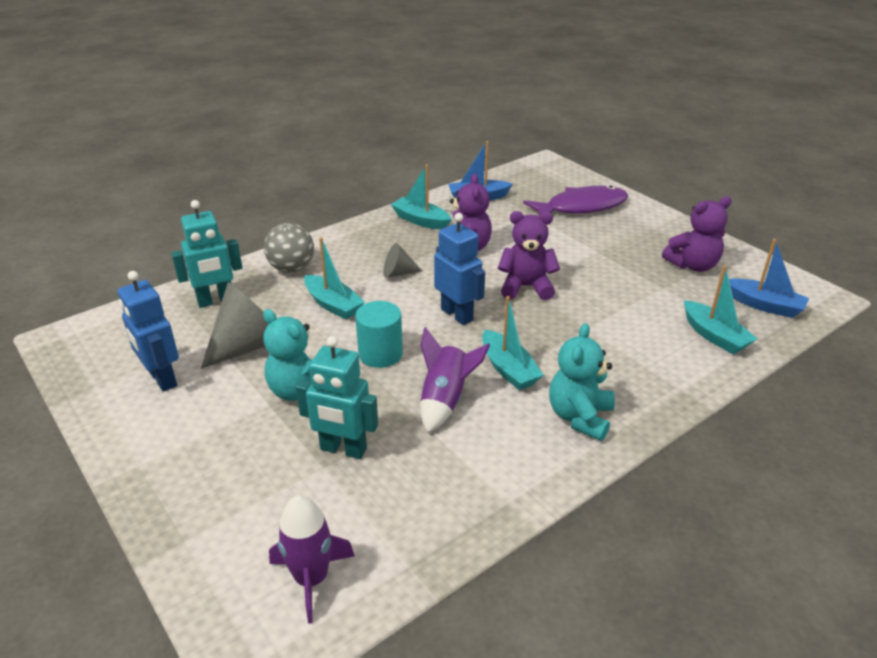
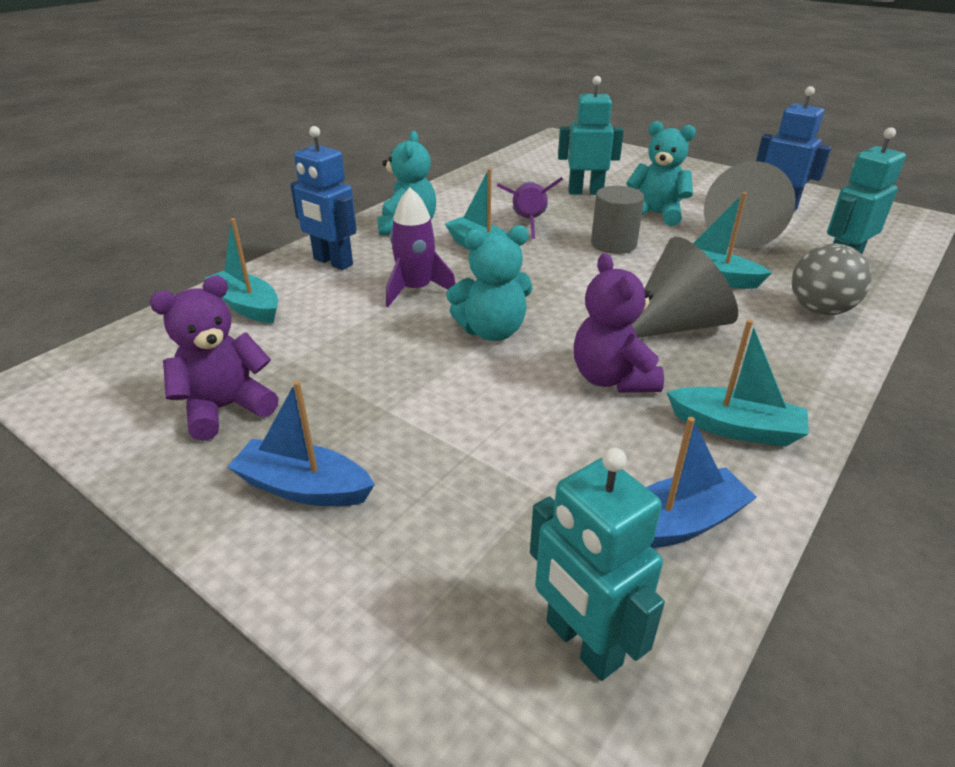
camera: 165 degrees right, 0 degrees up
purple rocket [269,495,355,624] -> purple rocket moved to [386,187,456,307]
turquoise cylinder [355,301,403,368] -> grey cylinder [591,186,644,254]
grey cone [383,243,422,278] -> grey cone [631,237,738,338], size x1.95
blue robot [434,213,485,325] -> blue robot moved to [290,126,357,270]
purple teddy bear [498,211,560,300] -> turquoise teddy bear [446,225,533,341]
purple fish [523,185,628,216] -> none
blue boat [729,239,809,318] -> blue boat moved to [228,381,375,506]
none -> turquoise robot [530,448,665,681]

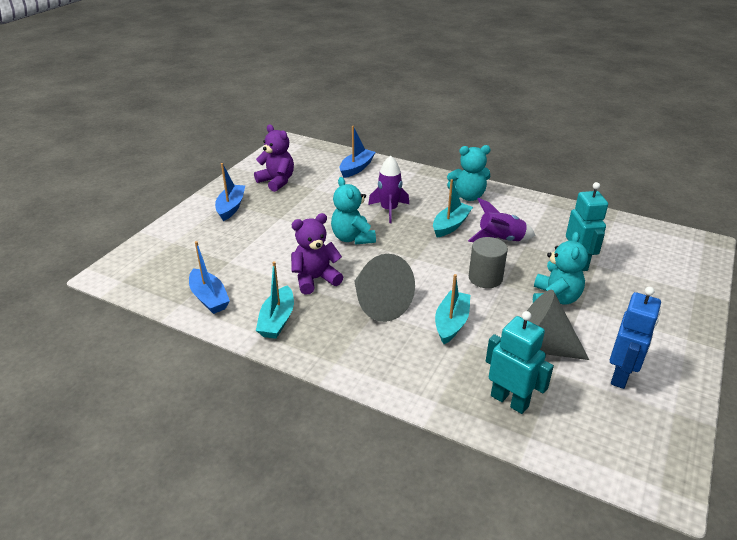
camera: 80 degrees right, 0 degrees up
turquoise boat [205,218,278,323] -> blue boat [339,126,376,178]
blue robot [290,126,357,270] -> none
turquoise robot [530,448,665,681] -> none
grey ball [792,244,872,315] -> none

